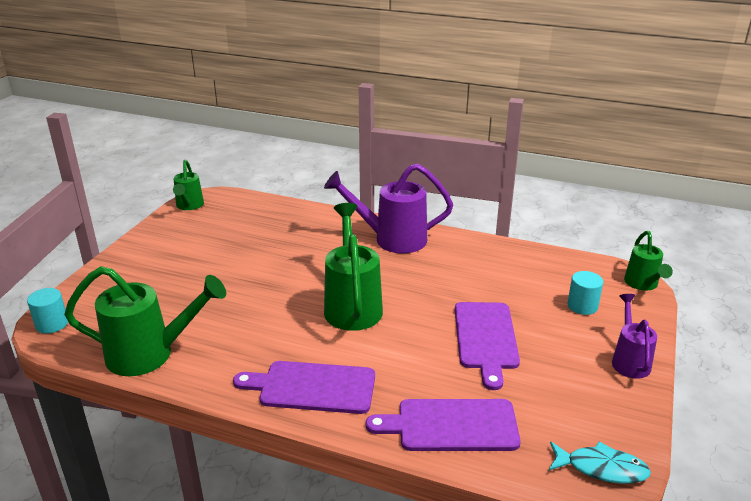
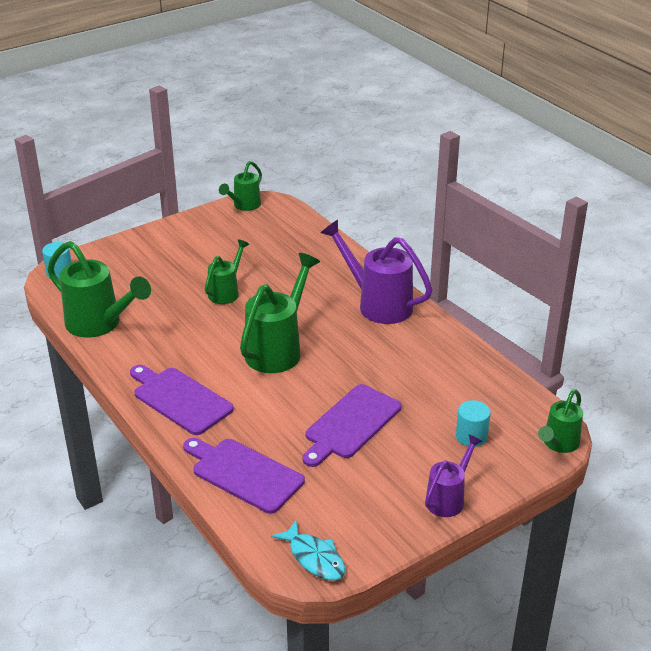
camera: 35 degrees right, 5 degrees up
none -> green watering can [205,239,249,304]

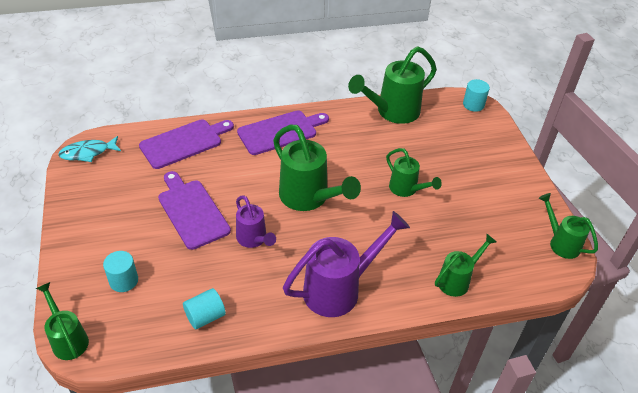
camera: 110 degrees right, 10 degrees up
purple watering can [425,434,483,517] -> purple watering can moved to [236,195,276,248]
none -> turquoise cylinder [183,288,226,329]
none -> green watering can [435,234,497,297]

